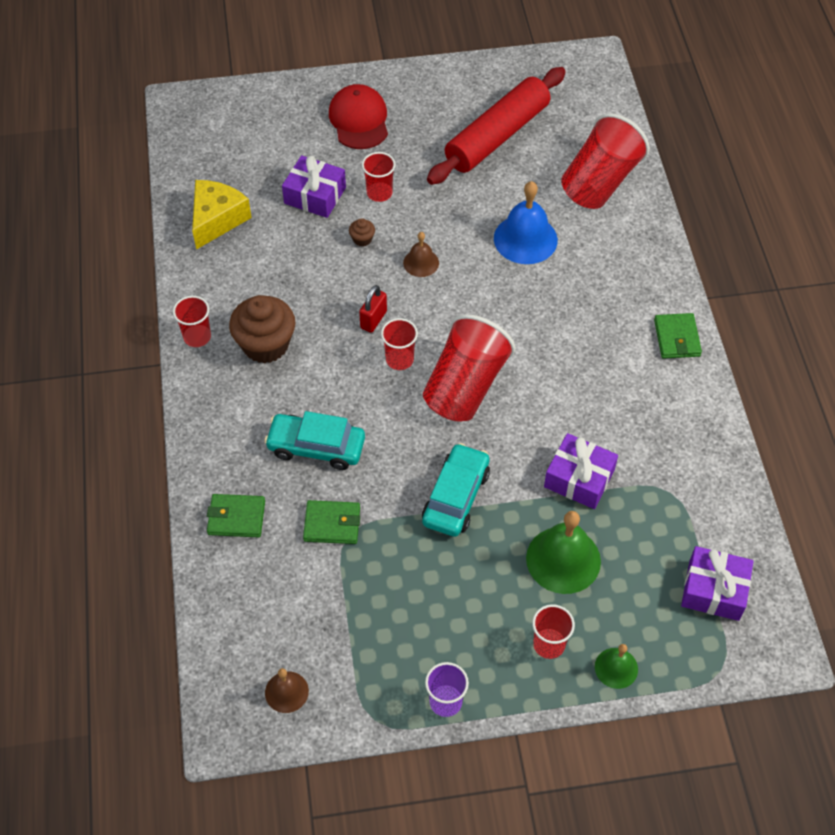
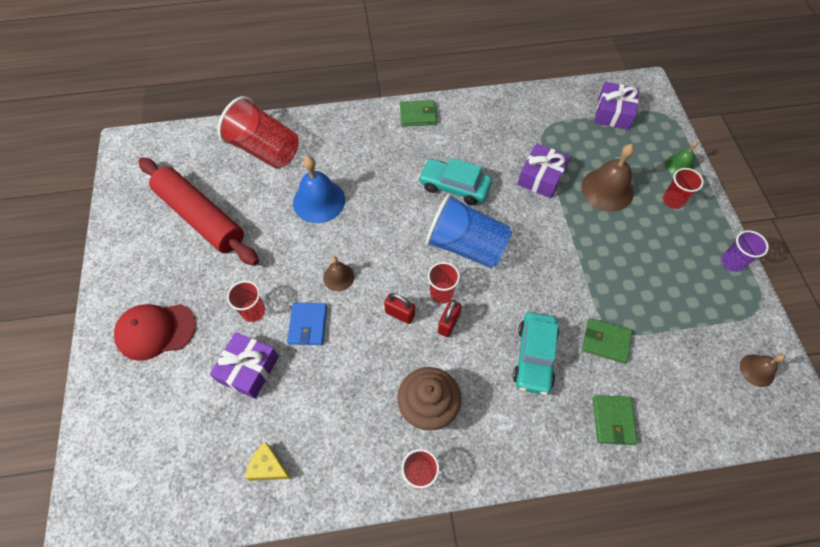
camera: 90 degrees left, 5 degrees up
yellow cheese [192,180,252,250] -> yellow cheese [245,442,291,481], size x0.60
green wallet [303,500,360,544] -> green wallet turned 75 degrees counterclockwise [582,318,632,363]
brown cupcake [349,218,375,247] -> blue wallet [287,302,327,345]
turquoise car [422,443,490,537] -> turquoise car moved to [418,158,492,205]
red cup [423,314,515,422] -> blue cup [426,193,512,268]
green bell [526,511,601,594] -> brown bell [581,144,635,211]
none -> red padlock [438,300,462,337]

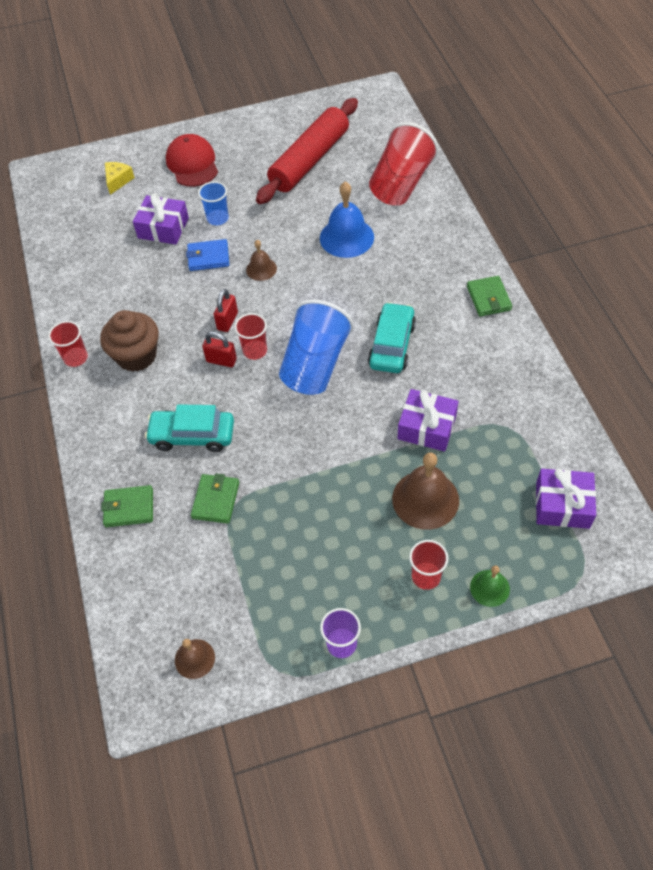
camera: 85 degrees right, 5 degrees down
red cup [227,281,265,322] -> blue cup [198,181,229,225]
yellow cheese [245,442,291,481] -> yellow cheese moved to [105,162,135,195]

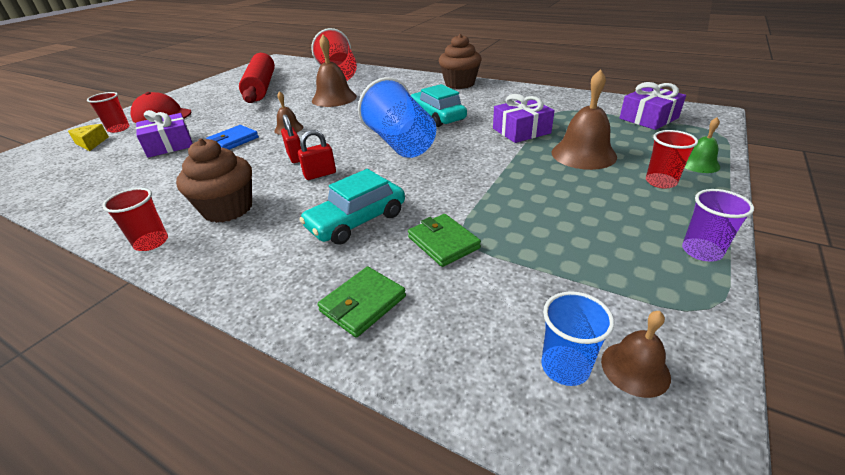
camera: 45 degrees left, 20 degrees down
blue cup [198,181,229,225] -> blue cup moved to [541,291,614,386]
red cup [234,313,267,360] -> red cup moved to [87,92,130,133]
blue bell [320,182,374,258] -> brown bell [312,35,357,107]
green wallet [467,276,512,317] -> brown cupcake [439,34,482,89]

